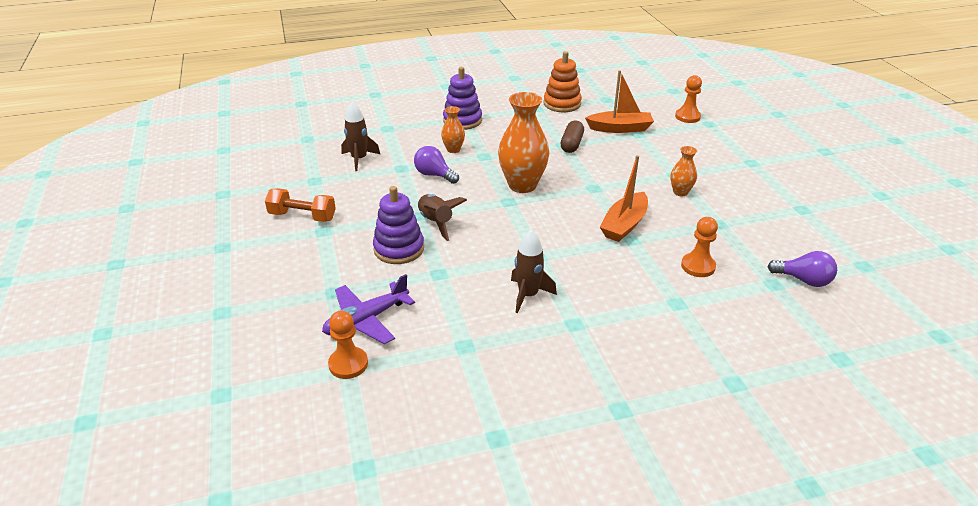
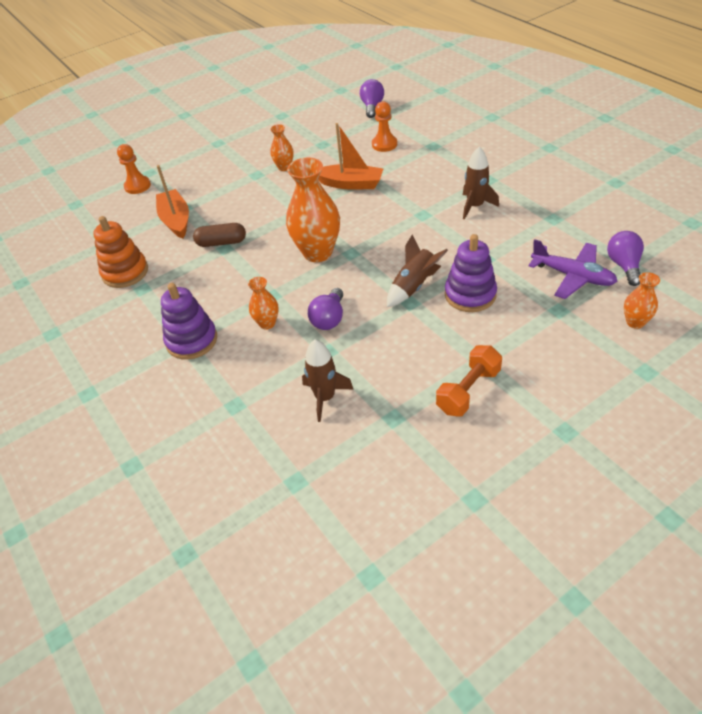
camera: 105 degrees left, 10 degrees up
orange dumbbell [265,188,336,222] -> orange dumbbell turned 45 degrees clockwise [436,345,502,417]
orange pawn [328,310,368,379] -> purple light bulb [607,231,644,286]
none -> orange vase [624,272,660,329]

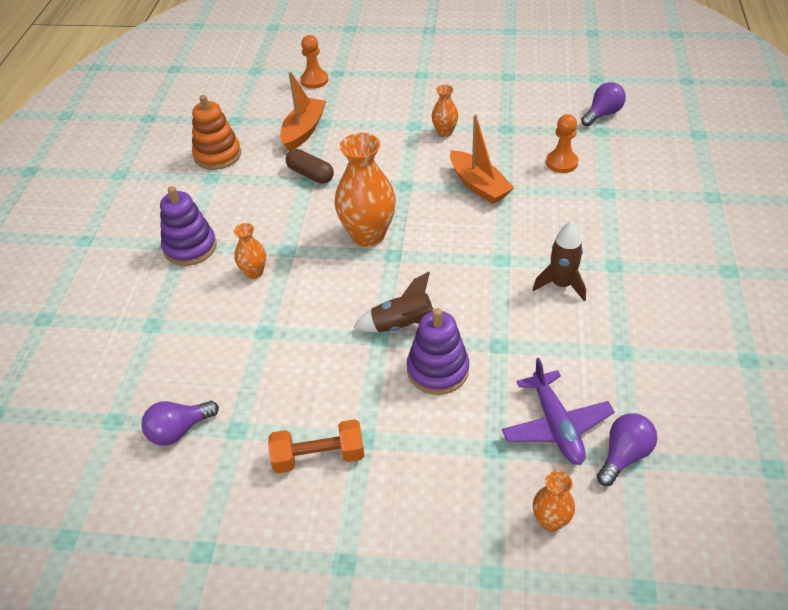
camera: 40 degrees right, 0 degrees up
brown rocket [302,339,353,422] -> none
purple light bulb [308,288,343,330] -> purple light bulb moved to [141,401,219,446]

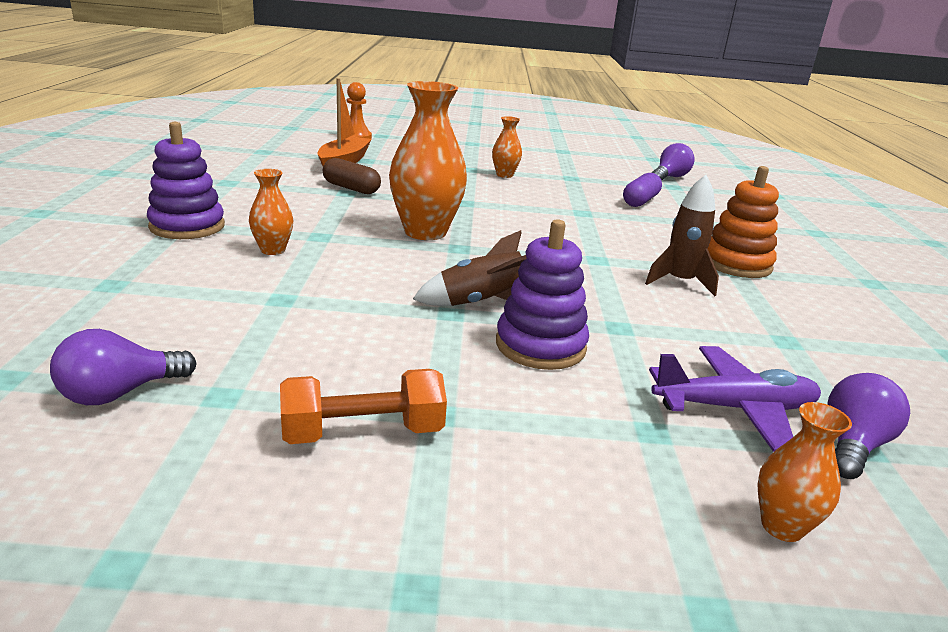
camera: 10 degrees left, 20 degrees down
orange stacking toy [192,95,241,170] -> orange stacking toy moved to [708,166,779,278]
orange boat [450,115,514,204] -> none
purple plane [502,358,615,465] -> purple plane turned 75 degrees counterclockwise [649,346,821,452]
orange pawn [546,114,578,173] -> purple capsule [623,173,662,207]

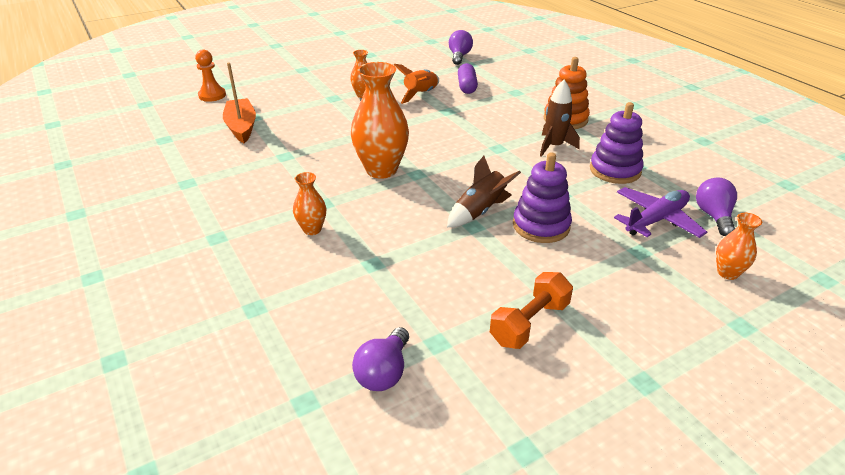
camera: 30 degrees left, 10 degrees up
purple stacking toy [147,122,225,239] -> purple stacking toy moved to [590,102,644,184]
brown capsule [323,158,381,194] -> none
none -> orange rocket [394,64,439,104]

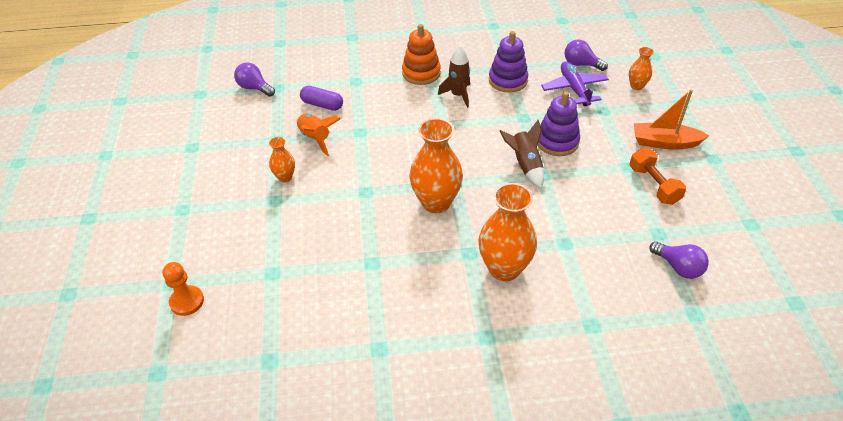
camera: 65 degrees left, 10 degrees up
orange boat [223,63,256,143] -> orange boat moved to [634,89,709,150]
orange vase [293,172,326,235] -> orange vase [478,183,537,281], size x1.97

